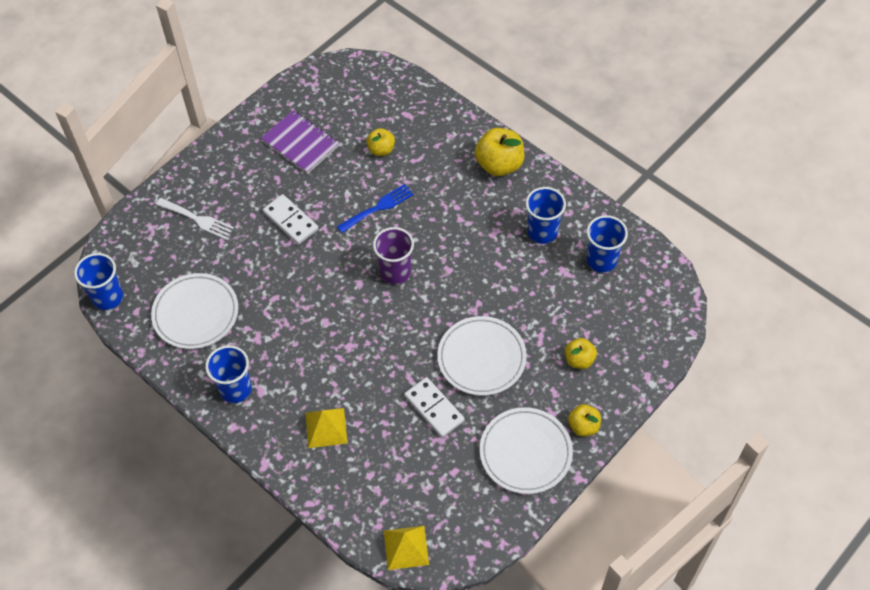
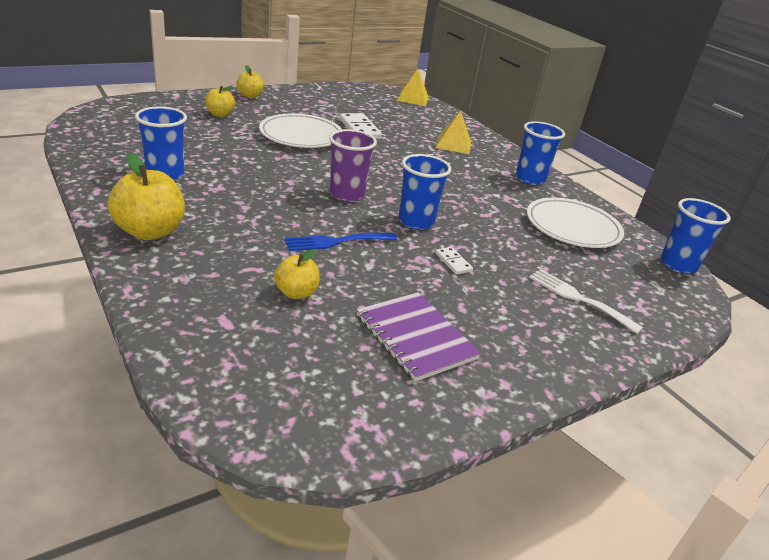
camera: 170 degrees left, 25 degrees down
white domino [263,194,318,244] -> white domino [435,247,473,275], size x0.55
white plate [480,407,573,494] -> none
blue cup [587,215,628,273] -> blue cup moved to [399,154,451,230]

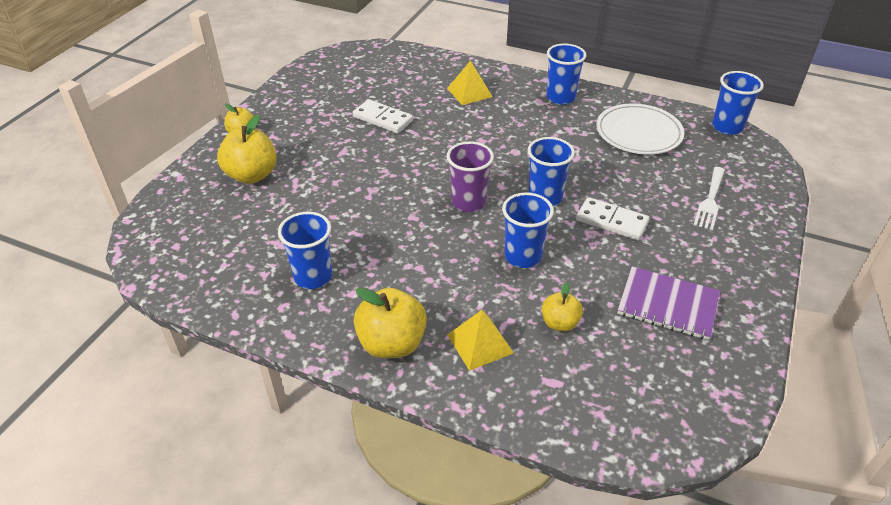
camera: 30 degrees left, 10 degrees up
yellow apple [205,85,235,117] -> yellow apple [217,115,277,184], size x1.71
white plate [259,114,342,148] -> none
blue fork [285,233,398,251] -> blue cup [502,192,554,268]
yellow pyramid [397,69,429,106] -> yellow pyramid moved to [447,310,514,371]
white domino [435,247,473,275] -> white domino [576,197,649,240], size x1.83
white fork [529,269,643,334] -> white fork turned 75 degrees counterclockwise [694,167,725,230]

